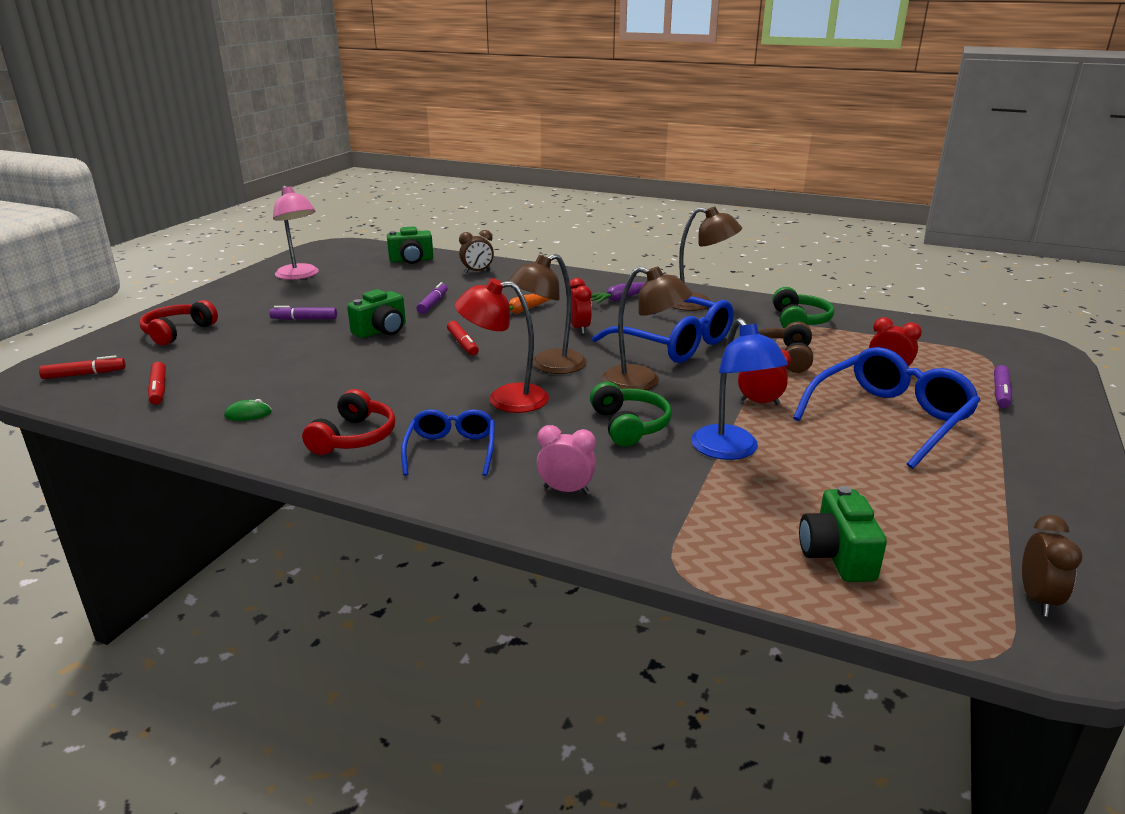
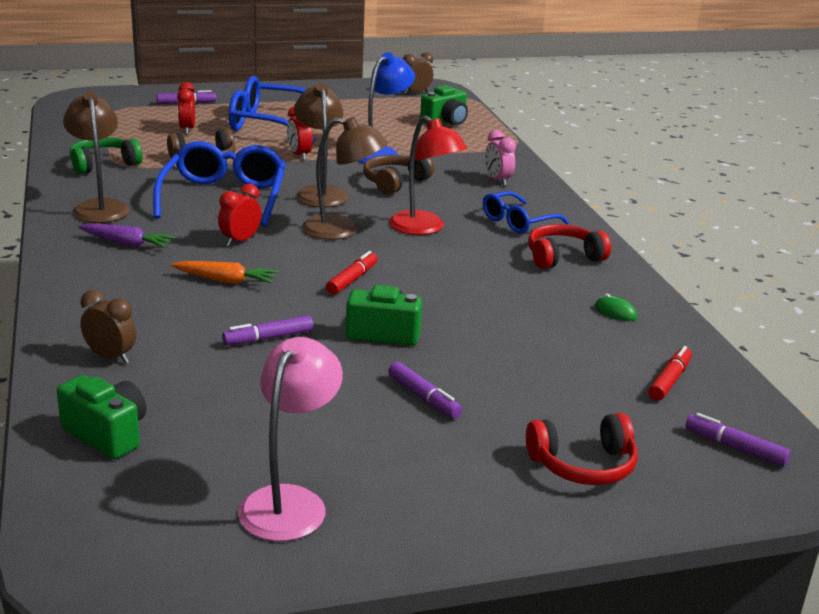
camera: 130 degrees left, 0 degrees up
red marker [39,355,126,379] -> purple marker [686,413,791,466]
green headphones [590,382,672,447] -> brown headphones [363,155,434,195]

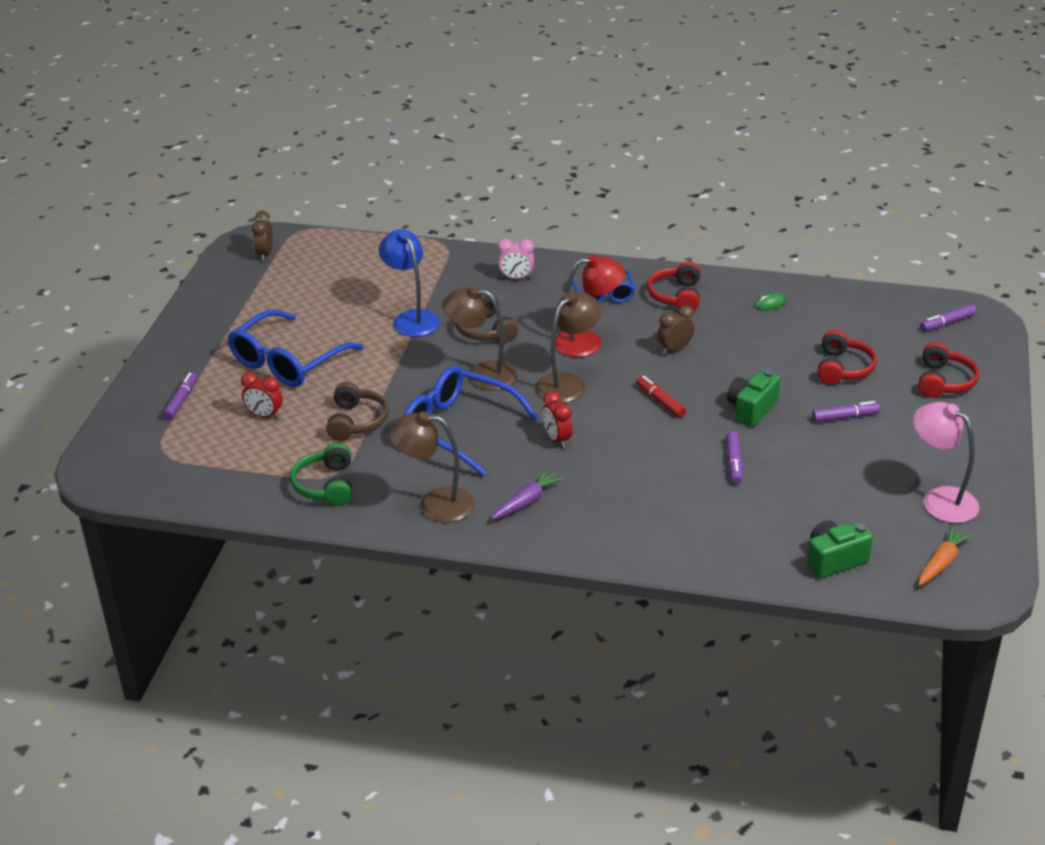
camera: 60 degrees left, 10 degrees up
brown clock [80,290,136,364] -> brown clock moved to [657,305,695,355]
orange carrot [171,261,278,284] -> orange carrot moved to [918,525,973,586]
red clock [287,107,313,160] -> none
green camera [420,85,468,125] -> none
red marker [648,346,692,401] -> none
none -> red headphones [817,330,877,385]

